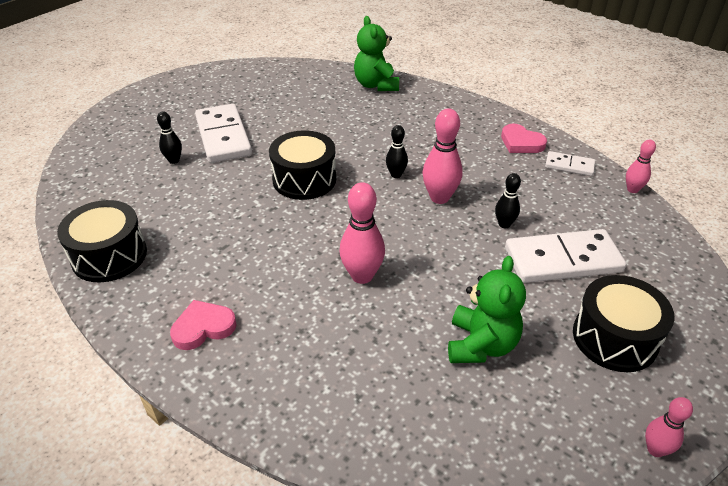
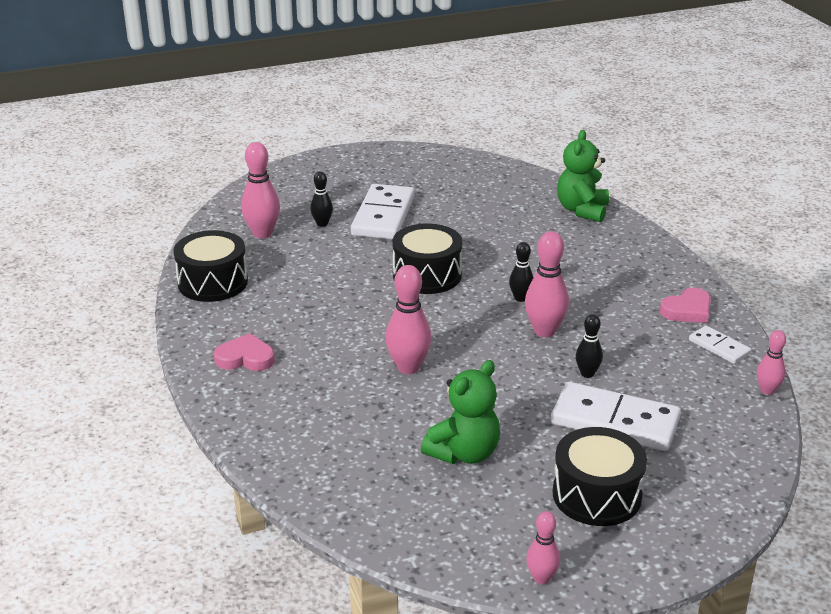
camera: 30 degrees right, 10 degrees down
pink heart [501,124,547,153] -> pink heart turned 105 degrees counterclockwise [660,288,711,323]
none -> pink bowling pin [241,142,280,238]

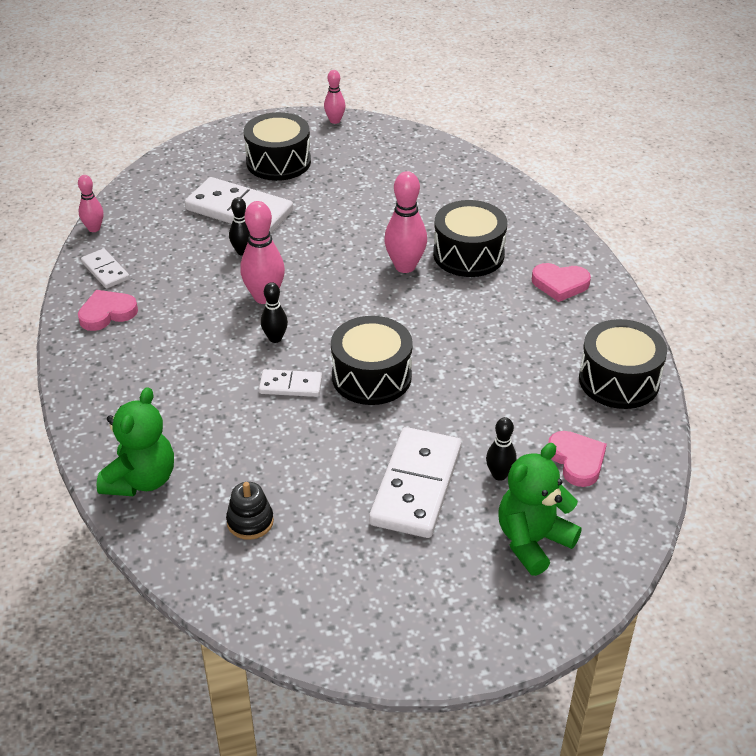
camera: 175 degrees left, 10 degrees up
pink bowling pin [241,142,280,238] -> pink heart [548,431,607,487]
green teddy bear [421,360,500,464] -> green teddy bear moved to [499,443,582,576]
none -> black stacking toy [226,482,274,540]
none -> white domino [259,369,322,397]
none -> black drum [433,200,507,277]

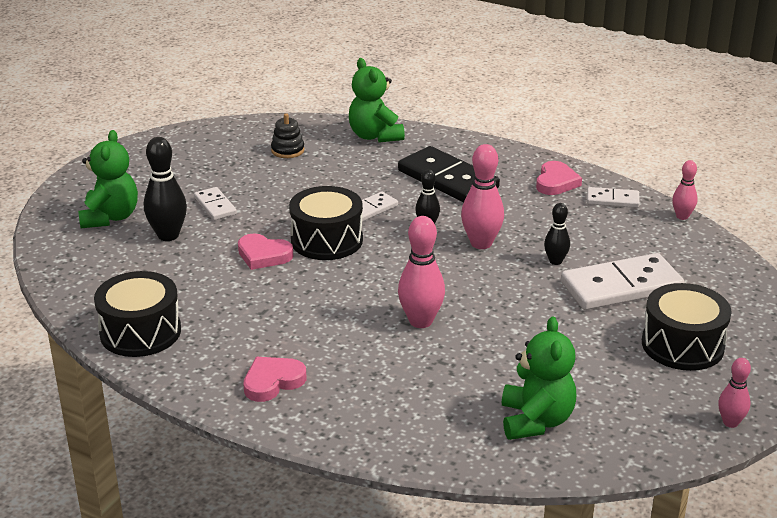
camera: 135 degrees right, 10 degrees down
white domino [369,427,462,538] -> white domino [194,187,237,220], size x0.52
black drum [433,200,507,277] -> none
black bowling pin [486,417,517,481] -> black bowling pin [144,137,187,241], size x1.69
pink heart [548,431,607,487] -> pink heart moved to [238,233,293,270]
none -> black domino [398,146,500,202]
none -> green teddy bear [502,316,576,440]

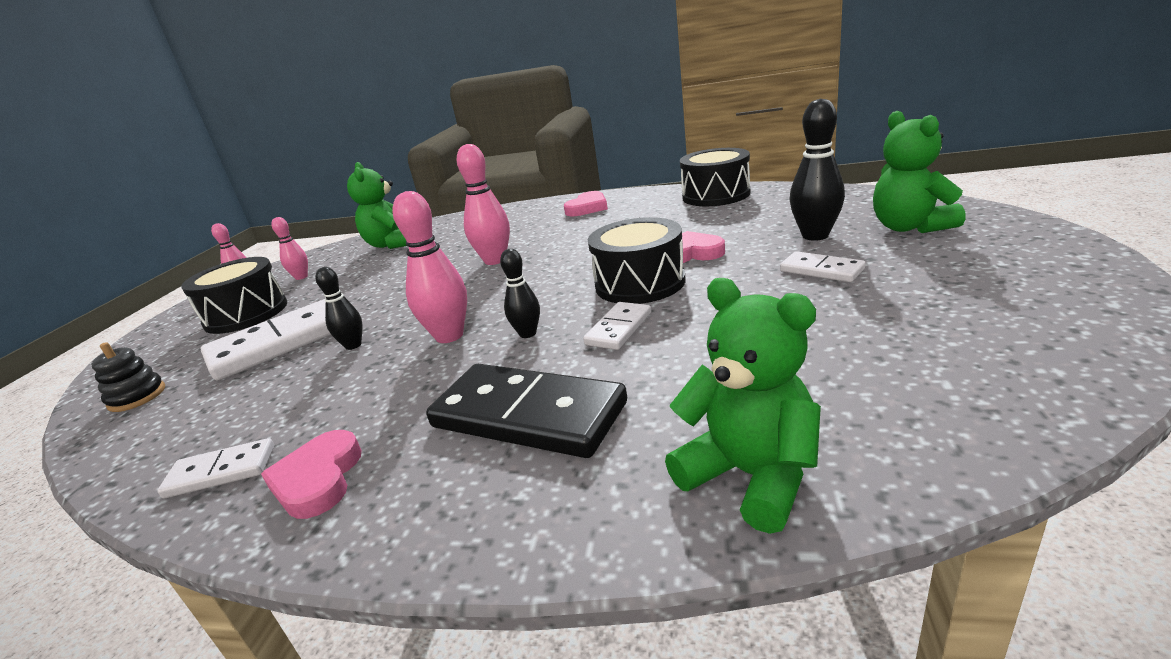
camera: 165 degrees right, 5 degrees down
black stacking toy [271,113,305,158] -> black stacking toy moved to [91,342,165,412]
pink bowling pin [672,160,698,220] -> pink bowling pin moved to [271,217,308,280]

